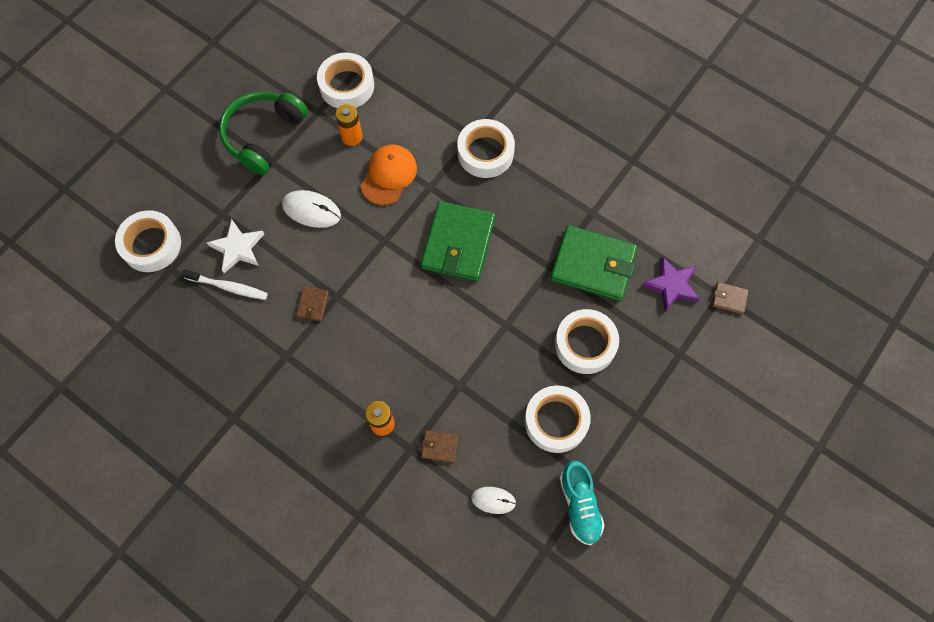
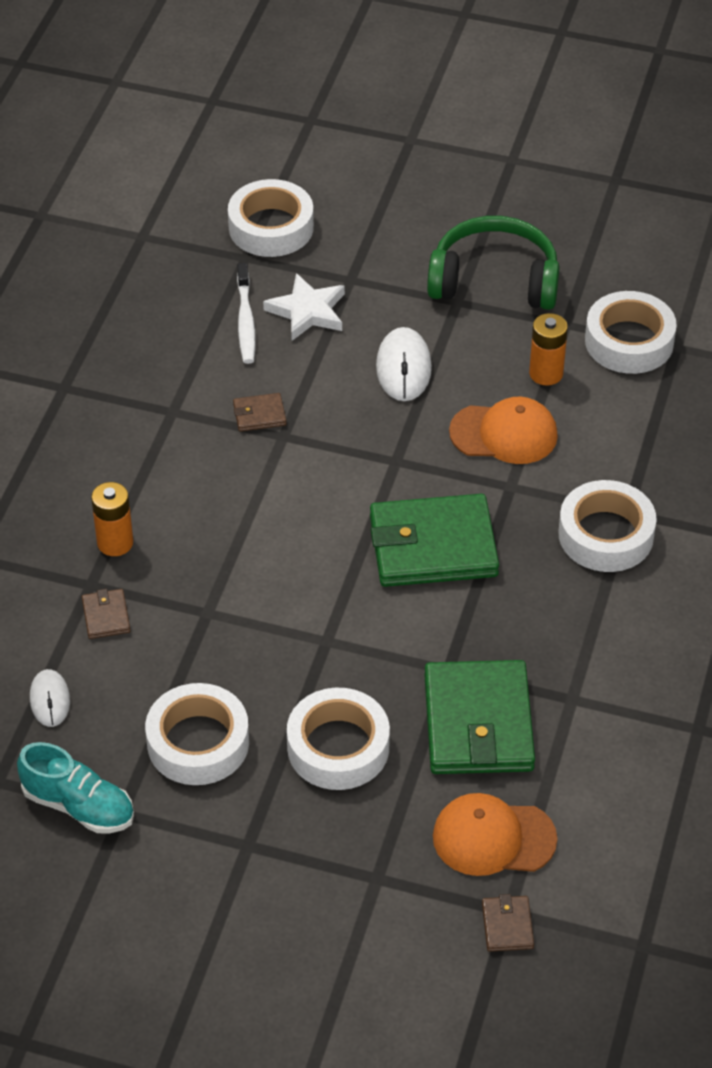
camera: 70 degrees right, 20 degrees down
turquoise shoe [560,461,605,545] -> turquoise shoe turned 120 degrees counterclockwise [17,742,134,833]
purple star [642,256,700,312] -> orange cap [433,793,557,876]

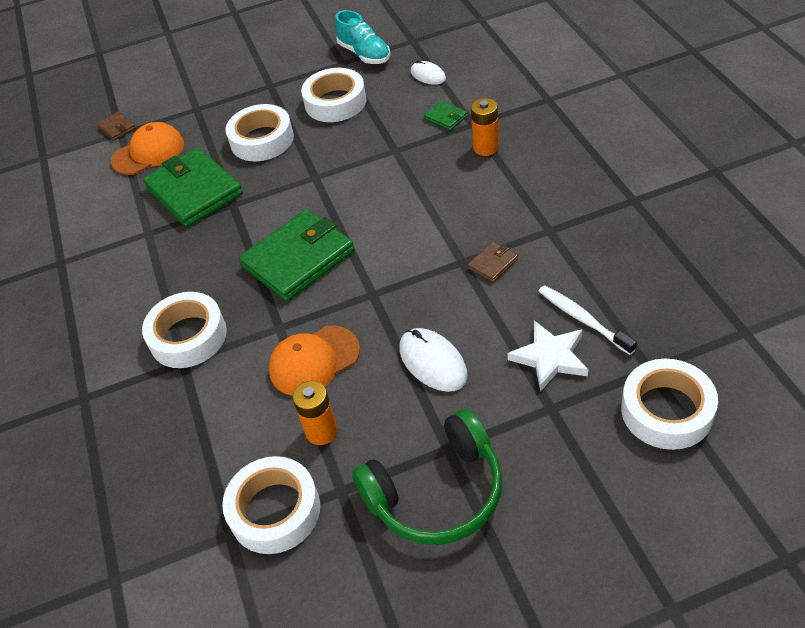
camera: 150 degrees right, 0 degrees up
turquoise shoe [17,742,134,833] -> turquoise shoe turned 120 degrees counterclockwise [335,10,390,64]
brown wallet [82,589,131,639] -> green wallet [424,101,467,130]

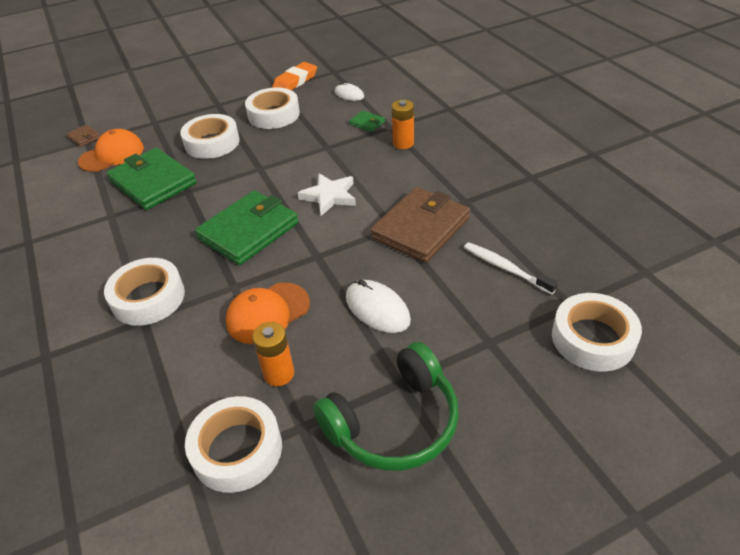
camera: 10 degrees left, 5 degrees down
turquoise shoe [335,10,390,64] -> orange eraser [272,62,317,90]
brown wallet [468,242,518,283] -> brown wallet [370,187,470,263], size x2.33
white star [508,321,588,392] -> white star moved to [298,173,356,216]

